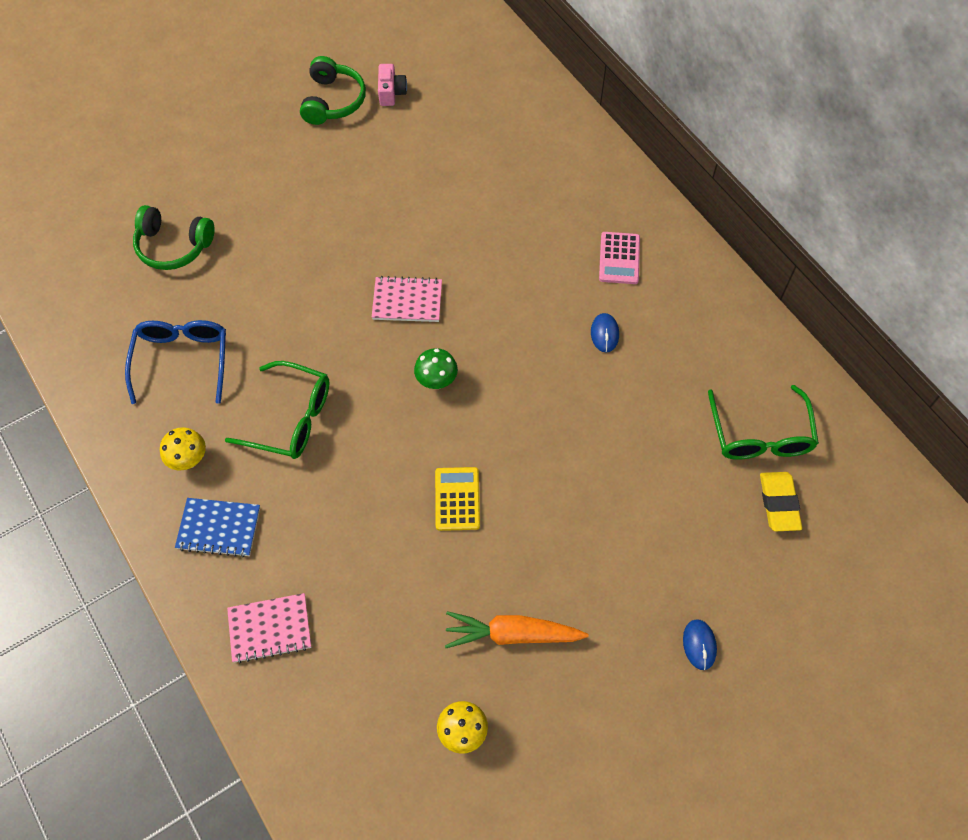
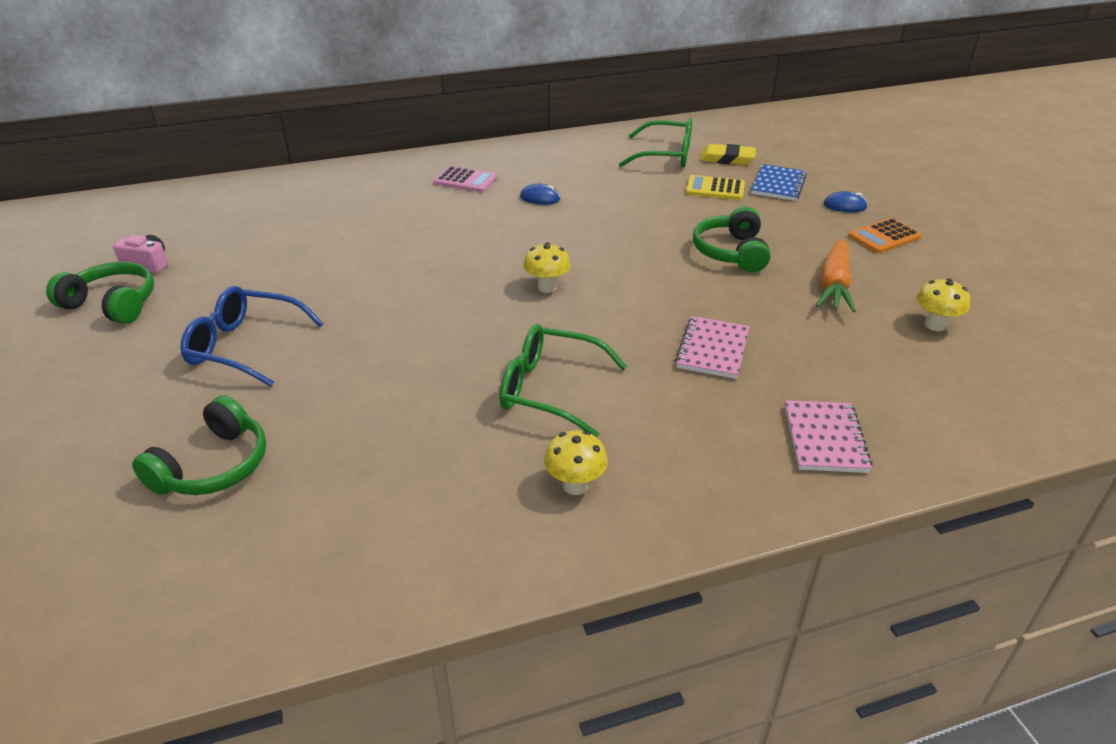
camera: 75 degrees left, 25 degrees down
blue glasses [125,320,226,404] -> blue glasses moved to [180,286,324,387]
blue notebook [175,498,260,557] -> blue notebook moved to [751,164,807,201]
green glasses [225,361,329,459] -> green glasses turned 105 degrees counterclockwise [499,324,627,437]
pink notebook [372,276,442,322] -> pink notebook moved to [675,316,749,379]
green mushroom [414,348,458,389] -> yellow mushroom [523,242,570,293]
yellow calculator [435,467,480,531] -> yellow calculator moved to [686,175,745,200]
none -> green headphones [693,207,771,273]
none -> orange calculator [849,218,922,253]

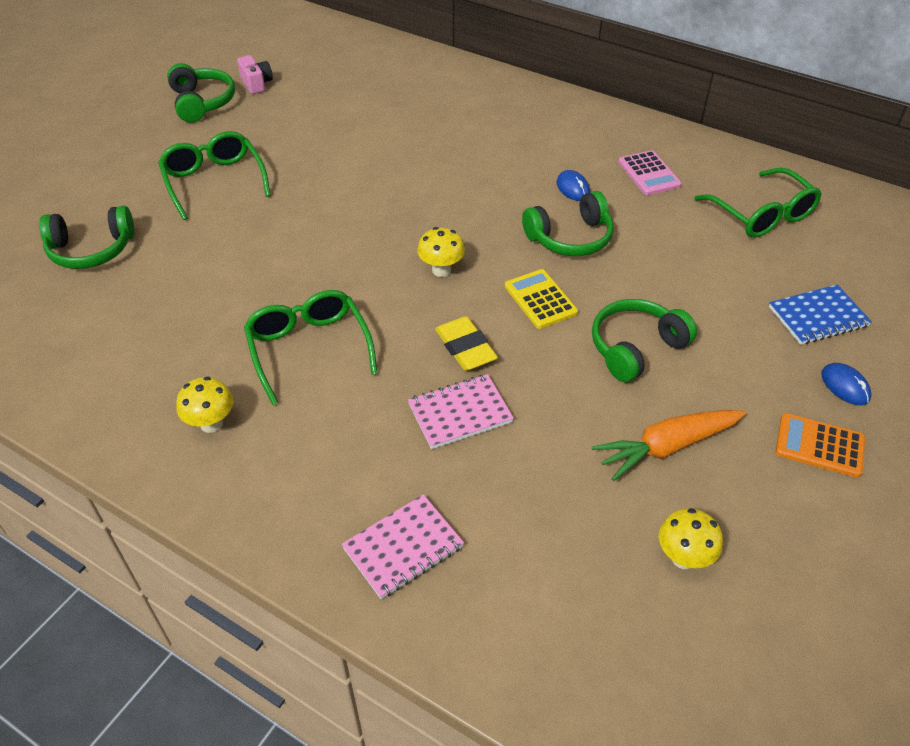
camera: 50 degrees right, 10 degrees up
blue glasses [180,286,324,387] -> green glasses [158,131,271,220]
pink calculator [434,166,497,192] -> pink calculator moved to [618,150,682,195]
yellow calculator [686,175,745,200] -> yellow calculator moved to [505,269,578,329]
yellow eraser [700,144,756,165] -> yellow eraser moved to [435,316,498,371]
none -> green headphones [522,191,614,256]

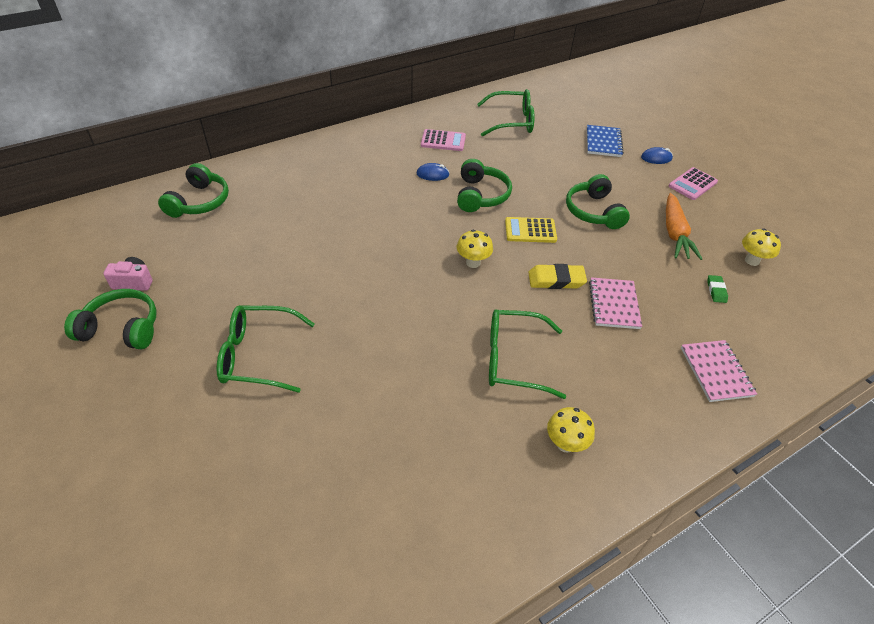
camera: 65 degrees left, 0 degrees up
green headphones [39,206,134,269] -> green headphones moved to [158,163,229,218]
orange calculator [775,413,865,478] -> pink calculator [669,167,718,200]
none -> green eraser [707,275,728,303]

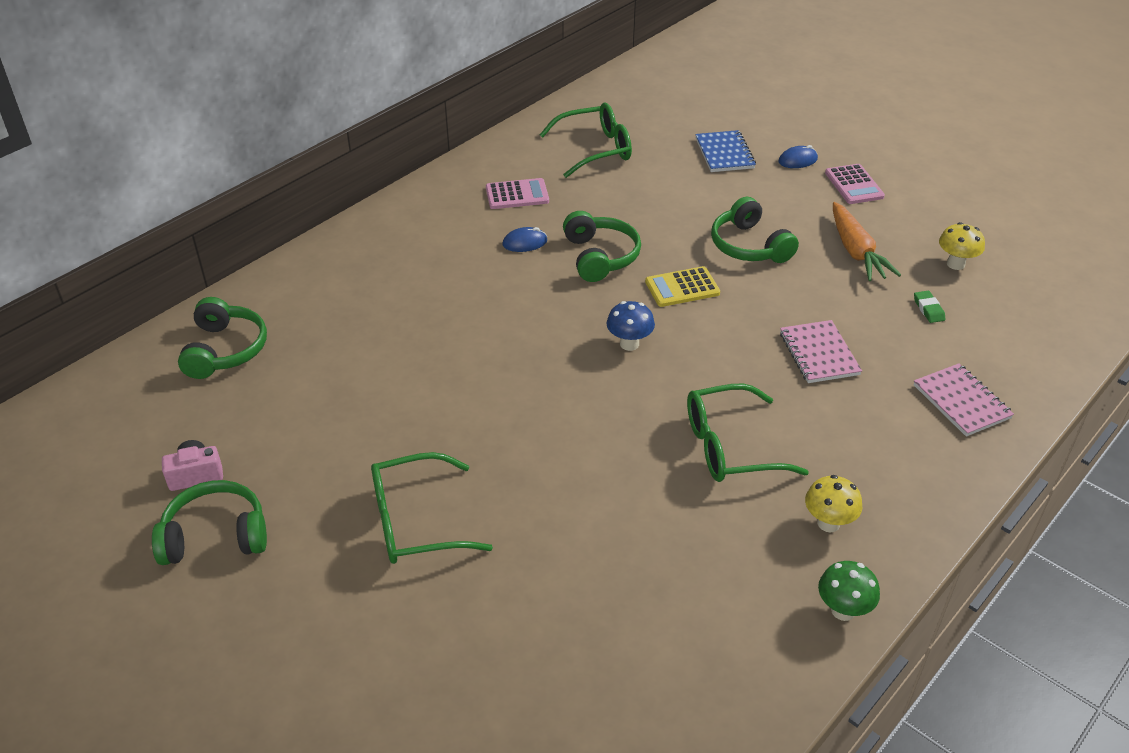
camera: 15 degrees left, 5 degrees down
yellow mushroom [457,230,493,268] -> blue mushroom [607,301,655,351]
yellow eraser [528,264,587,289] -> none
pink calculator [669,167,718,200] -> pink calculator turned 45 degrees counterclockwise [825,164,885,204]
none -> green mushroom [818,561,880,621]

